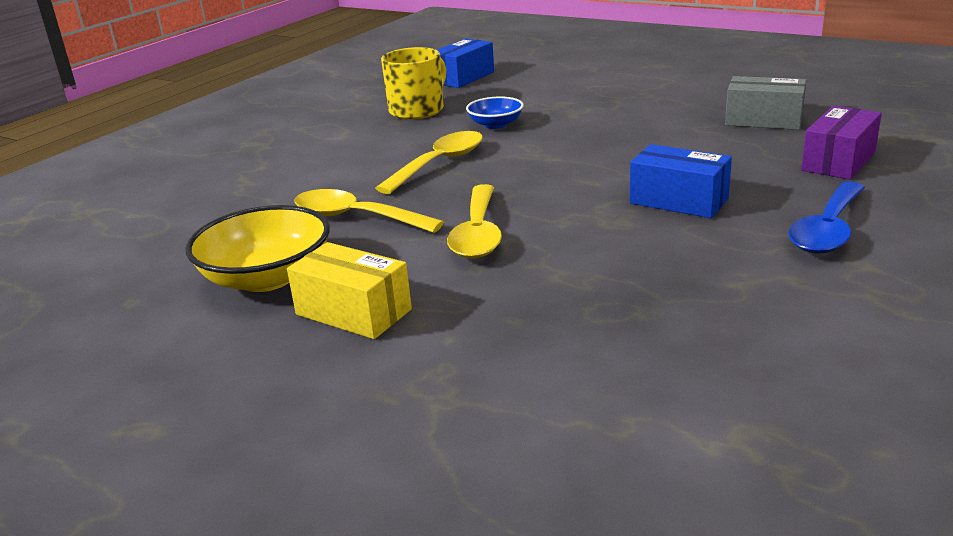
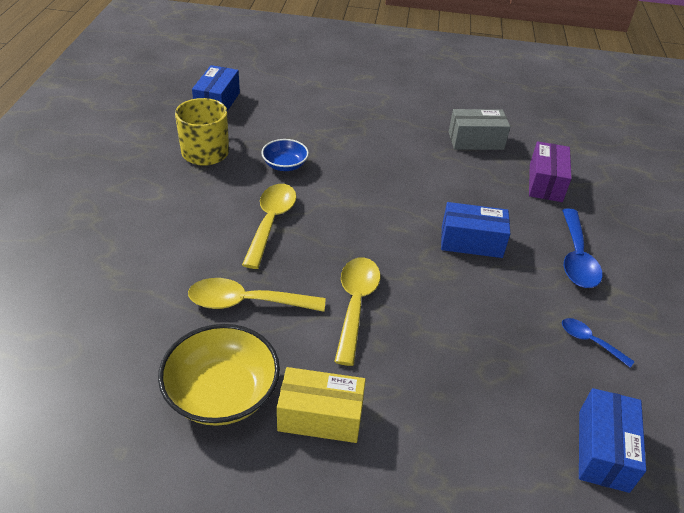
camera: 30 degrees left, 15 degrees up
yellow spoon [447,184,502,259] -> yellow spoon turned 150 degrees counterclockwise [334,258,380,366]
none -> blue spoon [562,318,635,368]
none -> blue box [579,388,646,493]

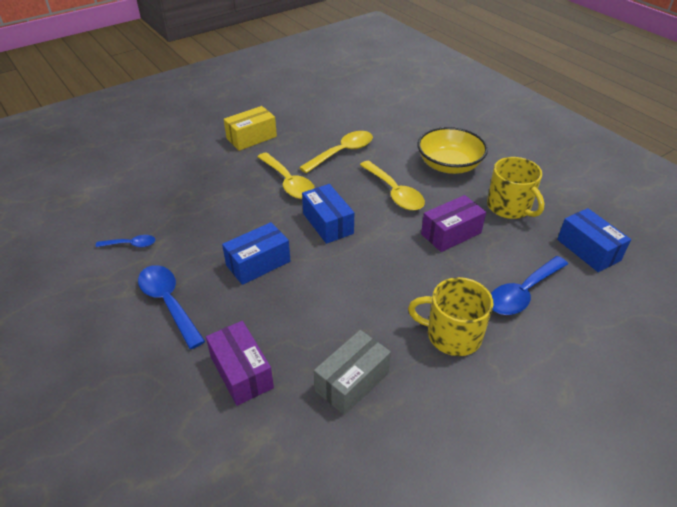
camera: 140 degrees right, 0 degrees up
yellow bowl [158,324,280,426] -> yellow bowl moved to [417,127,488,174]
blue bowl [261,139,309,171] -> purple box [421,195,486,252]
blue box [579,388,646,493] -> blue box moved to [302,184,354,244]
none -> yellow mug [408,277,494,356]
none -> blue spoon [491,256,568,315]

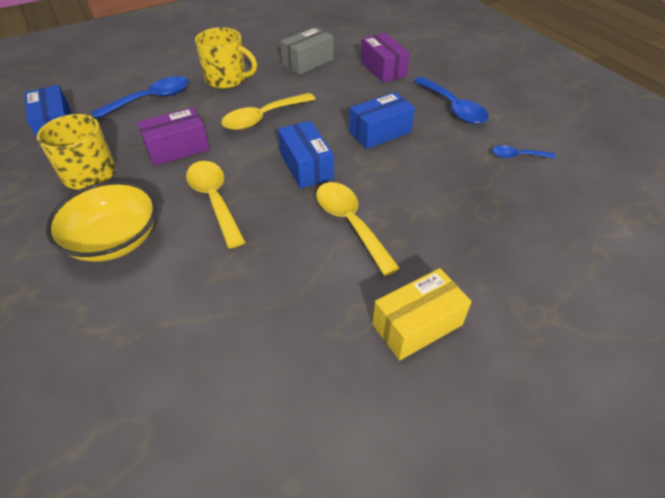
camera: 175 degrees left, 5 degrees up
yellow spoon [299,131,373,173] -> yellow spoon moved to [221,93,315,130]

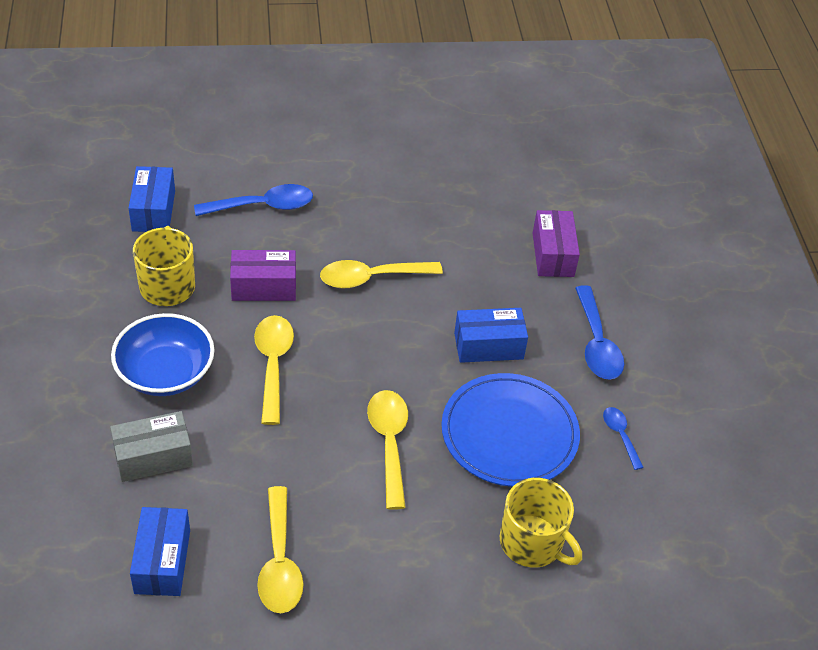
camera: 20 degrees right, 0 degrees up
yellow bowl [46,181,157,262] -> blue bowl [111,313,215,396]
yellow mug [195,27,257,89] -> yellow mug moved to [500,478,582,568]
blue box [278,121,334,188] -> blue box moved to [130,507,190,596]
grey box [280,27,334,75] -> grey box moved to [110,411,193,482]
yellow box [372,268,472,360] -> none
blue spoon [492,146,556,159] -> blue spoon turned 45 degrees clockwise [603,407,644,470]
none -> yellow spoon [257,486,304,613]
none -> blue plate [441,373,580,487]

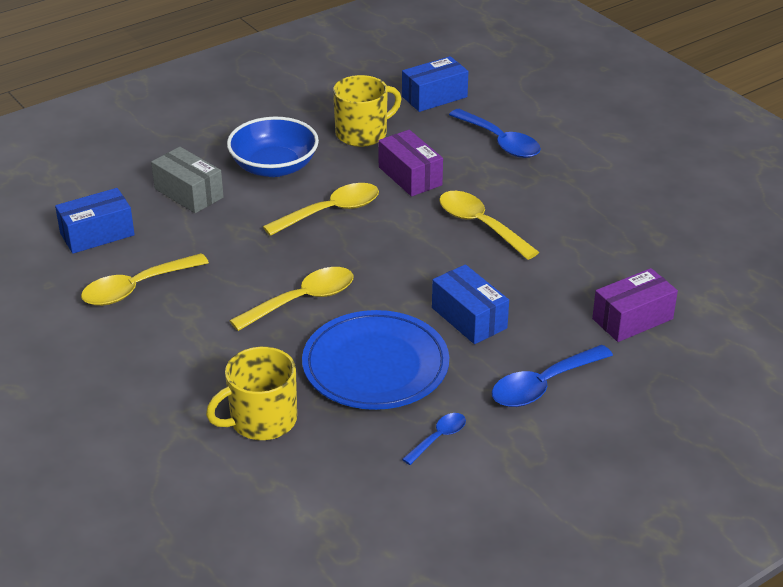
camera: 65 degrees right, 10 degrees down
yellow mug [500,478,582,568] -> yellow mug turned 45 degrees clockwise [206,347,297,440]

